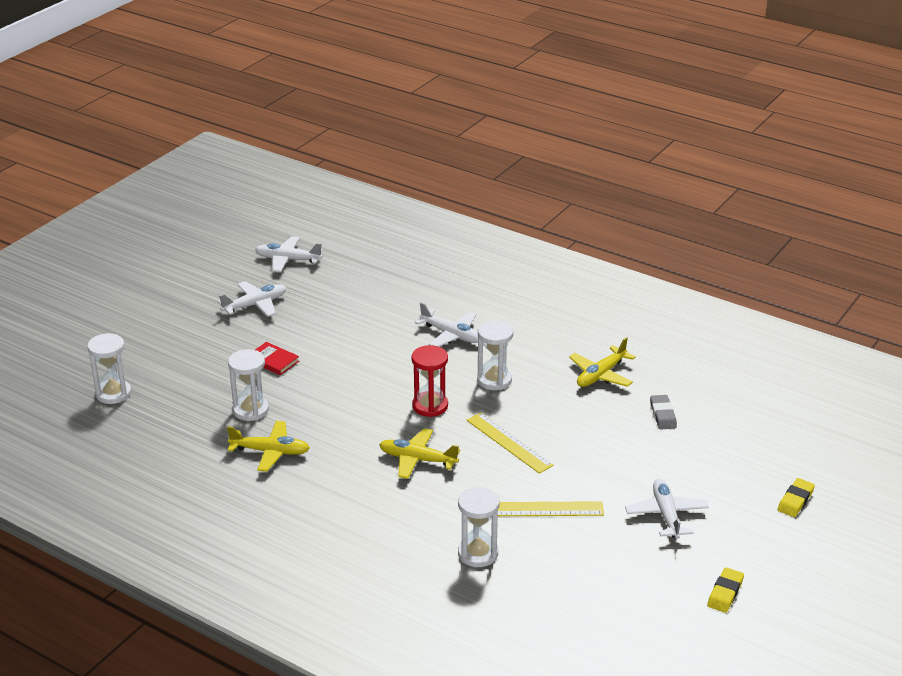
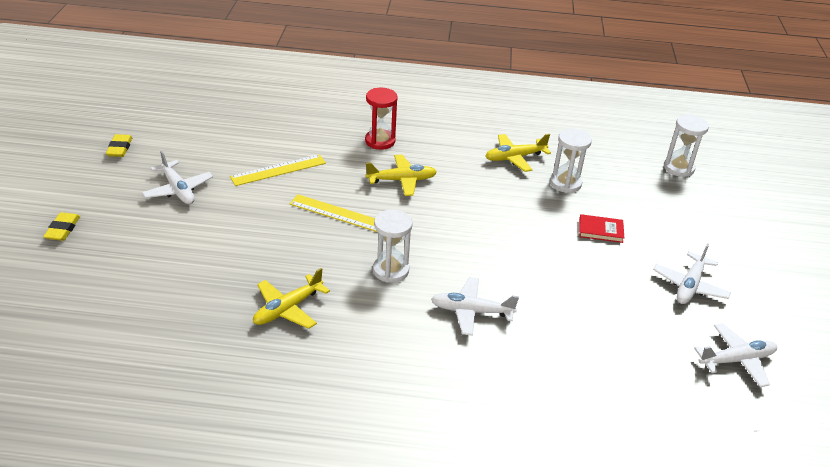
camera: 150 degrees right, 5 degrees up
red hourglass [412,345,448,417] -> red hourglass moved to [365,88,398,150]
white hourglass [458,487,499,567] -> none
yellow plane [569,337,636,387] -> yellow plane turned 150 degrees counterclockwise [253,268,330,329]
grey eraser [650,395,677,429] -> none

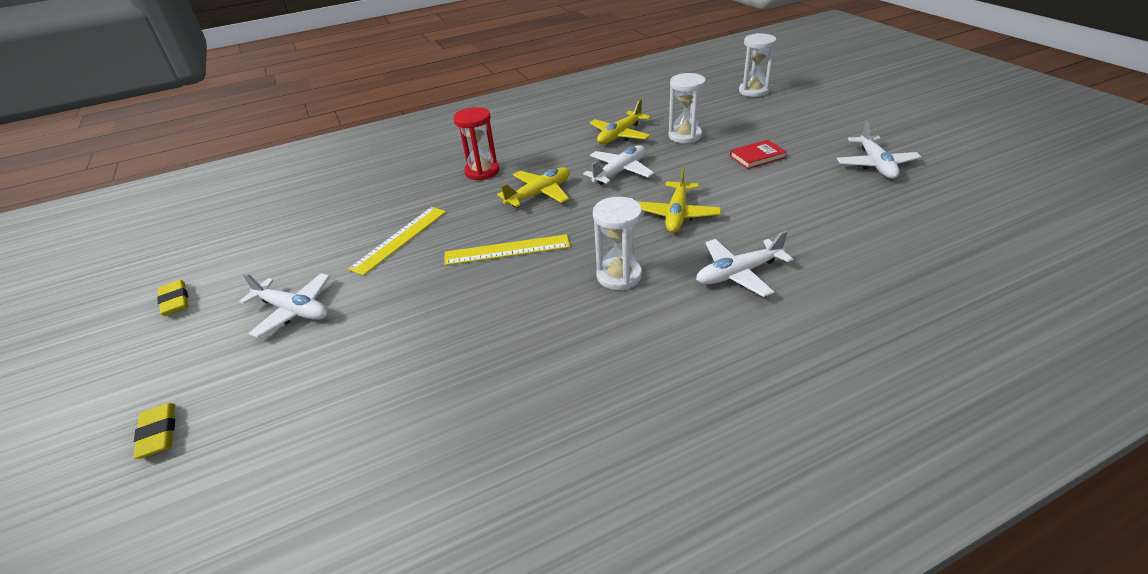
camera: 25 degrees left, 0 degrees up
yellow plane [253,268,330,329] -> yellow plane moved to [637,166,721,233]
white plane [694,323,777,387] -> white plane moved to [583,145,654,185]

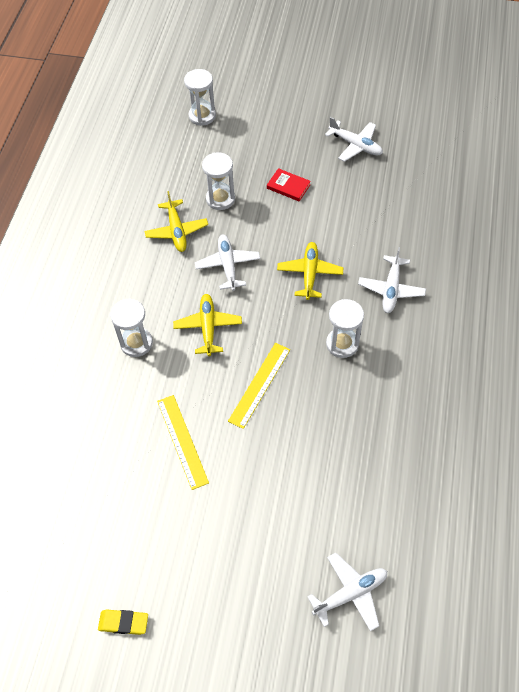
camera: 55 degrees left, 20 degrees up
yellow eraser [133,403,175,459] -> none
white plane [239,273,330,338] -> white plane moved to [307,553,387,631]
red hourglass [453,107,499,180] -> white hourglass [110,298,153,357]
yellow plane [637,166,721,233] -> yellow plane turned 135 degrees counterclockwise [277,242,343,300]
red book [730,140,787,169] -> red book turned 75 degrees counterclockwise [267,168,311,201]

